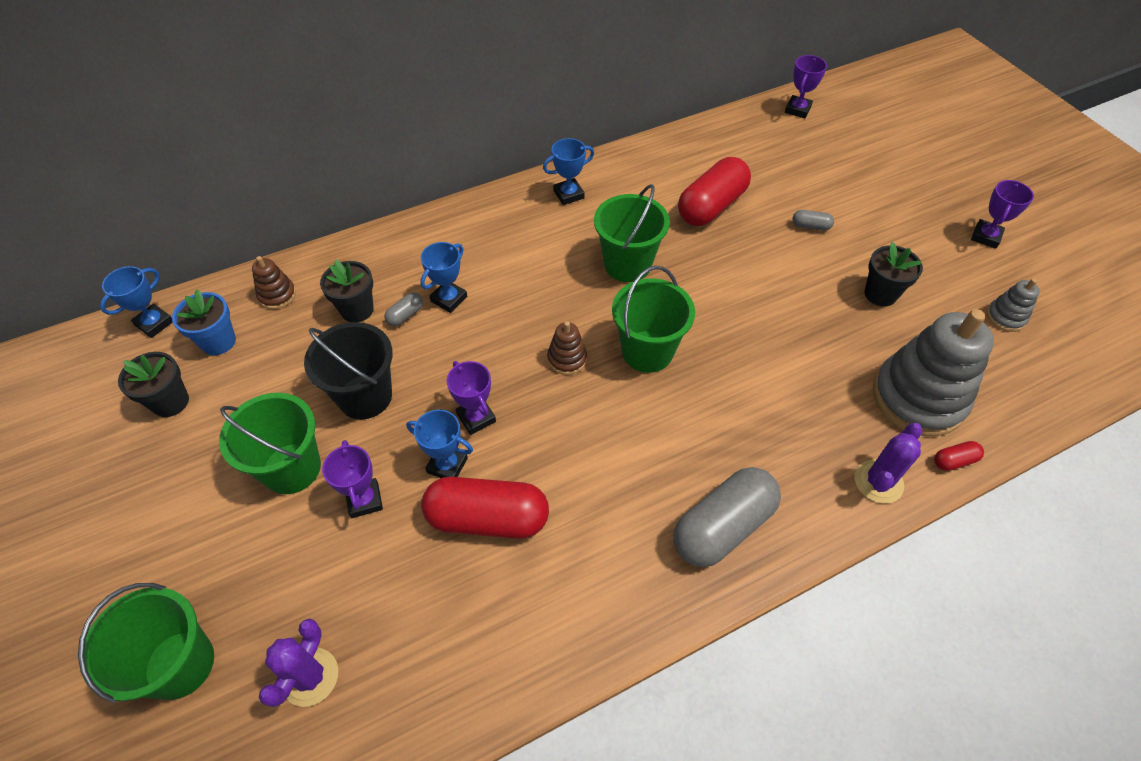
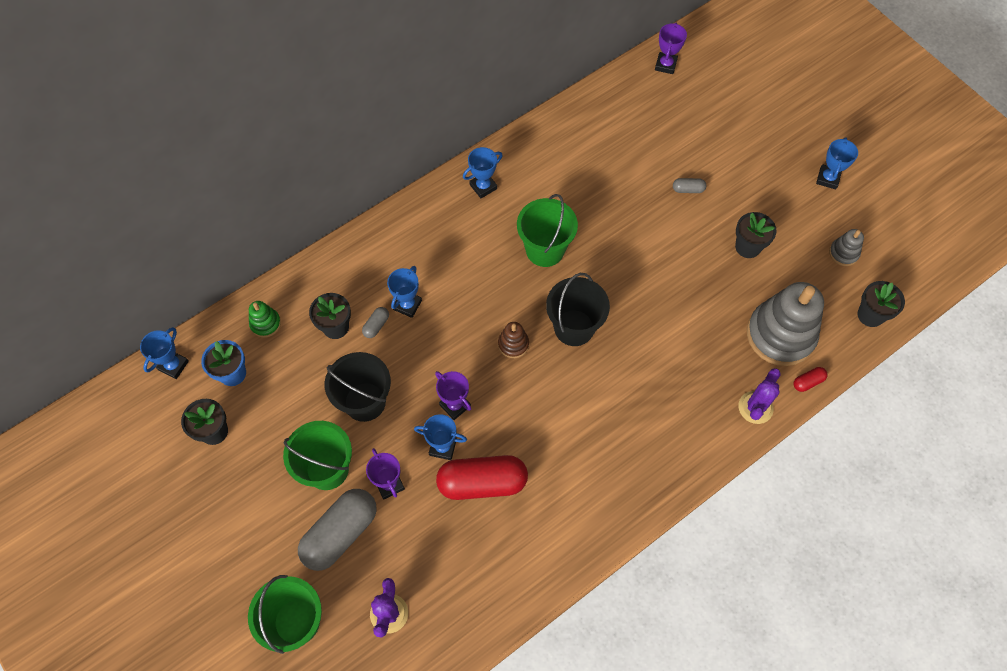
camera: 10 degrees left, 10 degrees up
brown stacking toy [252,256,296,309] -> green stacking toy [249,301,281,338]
green bucket [612,266,695,373] -> black bucket [546,273,610,346]
grey capsule [674,467,781,567] -> grey capsule moved to [298,489,376,571]
red capsule [678,157,751,226] -> none
purple trophy [971,180,1034,249] -> blue trophy [816,137,858,189]
none -> black flower pot [858,281,905,327]

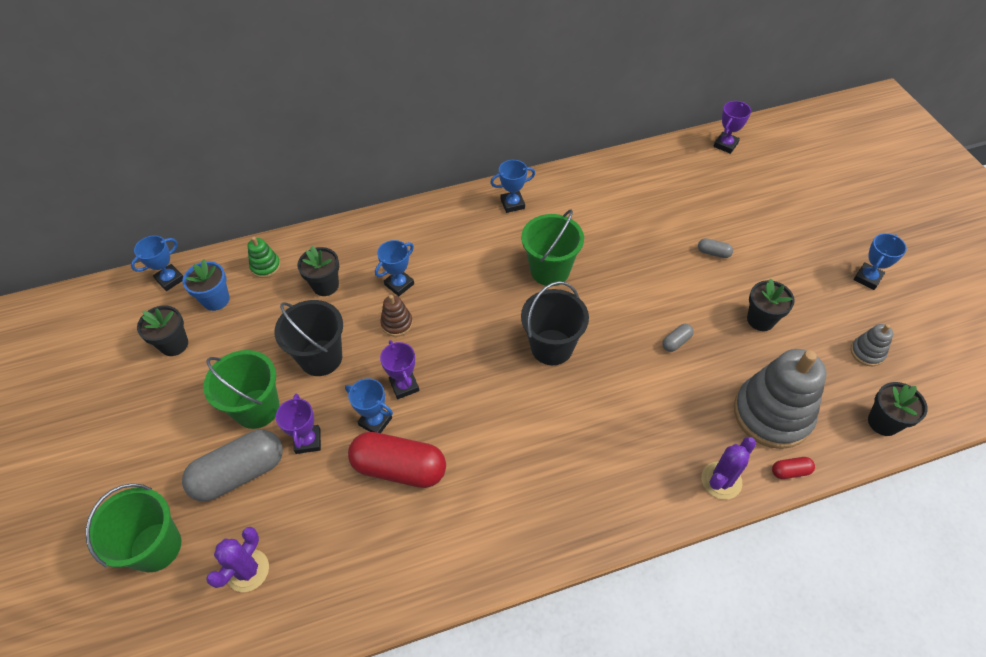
camera: 20 degrees right, 10 degrees down
grey capsule [362,307,389,338] -> grey capsule moved to [662,324,694,352]
brown stacking toy [498,322,529,358] -> brown stacking toy moved to [380,295,413,337]

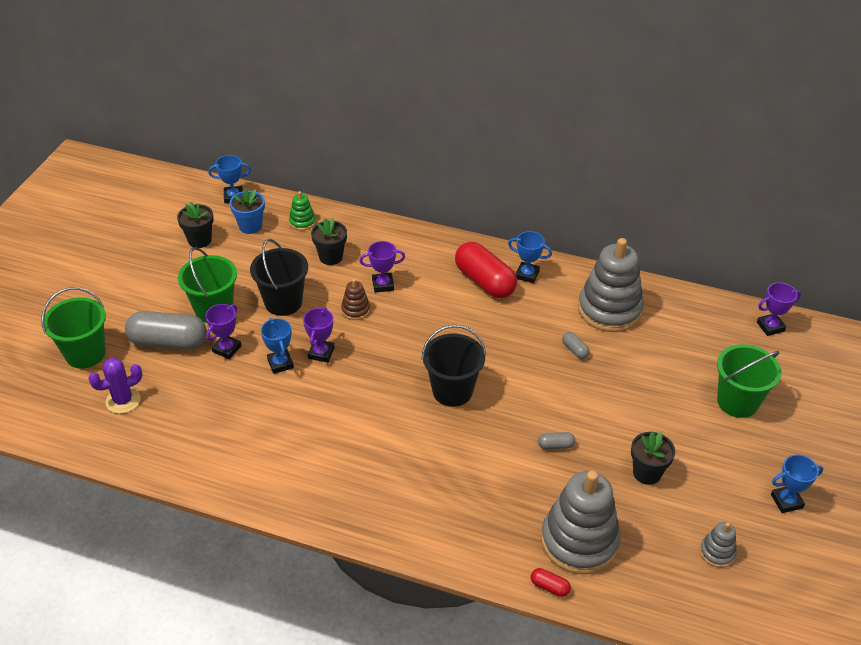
camera: 35 degrees right, 10 degrees down
red capsule [348,432,446,488] -> red capsule moved to [455,242,517,298]
blue trophy [375,240,414,296] -> purple trophy [359,241,405,293]
green bucket [521,210,584,286] -> green bucket moved to [717,344,782,418]
grey capsule [698,238,733,258] -> grey capsule moved to [562,332,590,359]
purple cactus [701,437,756,500] -> none
black flower pot [868,382,928,436] -> none
none -> grey stacking toy [578,238,644,332]

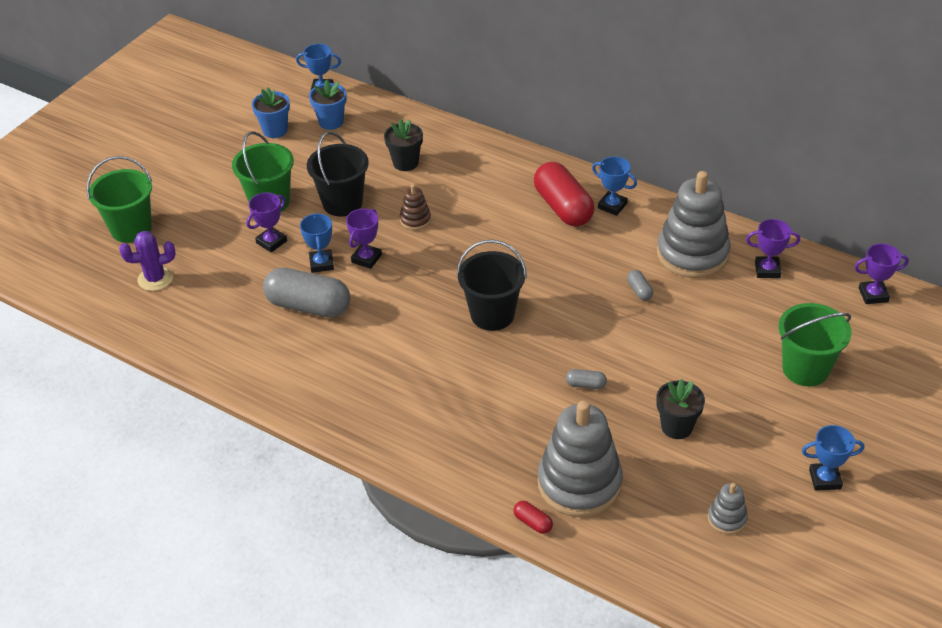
camera: 15 degrees right, 0 degrees up
grey capsule [125,311,207,350] -> grey capsule moved to [263,267,350,317]
black flower pot [177,202,214,248] -> blue flower pot [252,87,290,138]
green stacking toy [289,191,316,231] -> none
purple trophy [359,241,405,293] -> purple trophy moved to [746,219,800,278]

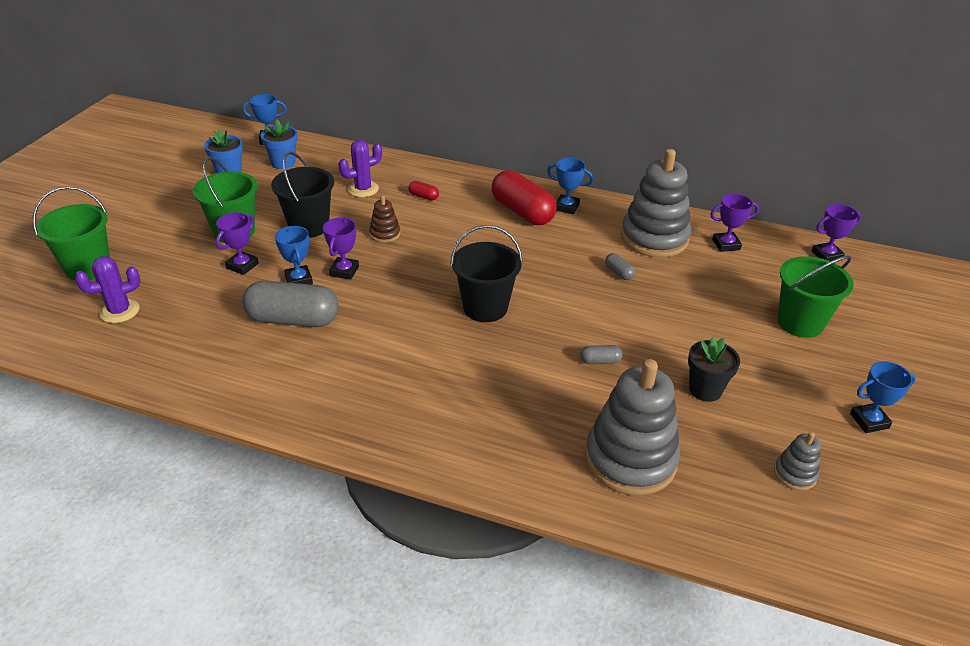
camera: 15 degrees left, 5 degrees down
black flower pot [384,119,423,171] -> purple cactus [338,140,382,197]
red capsule [513,501,553,534] -> red capsule moved to [408,181,439,200]

